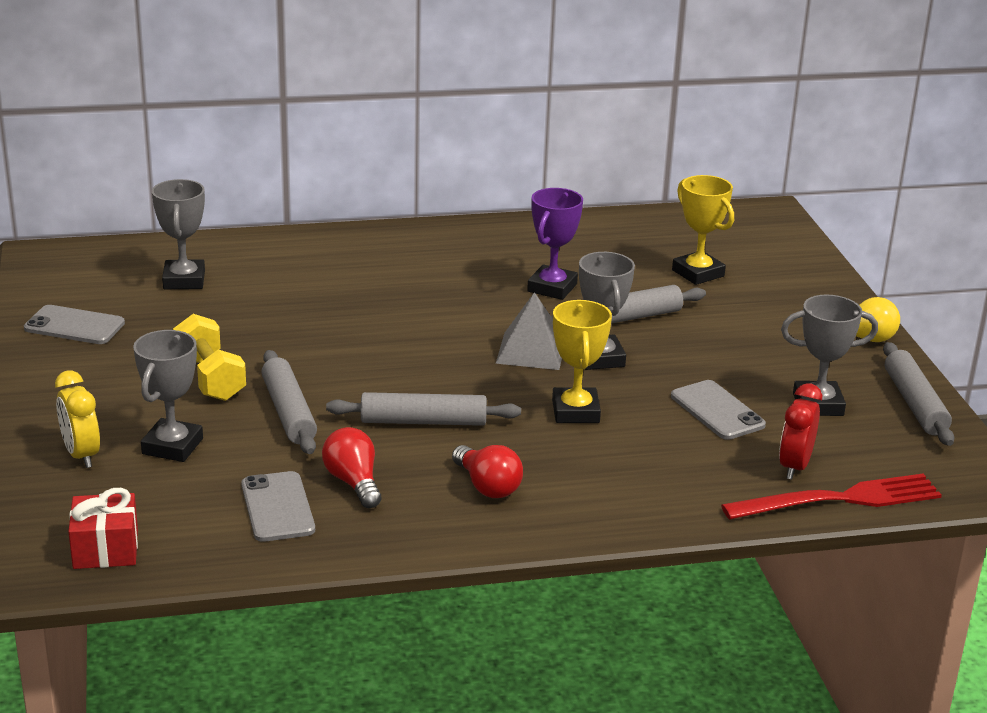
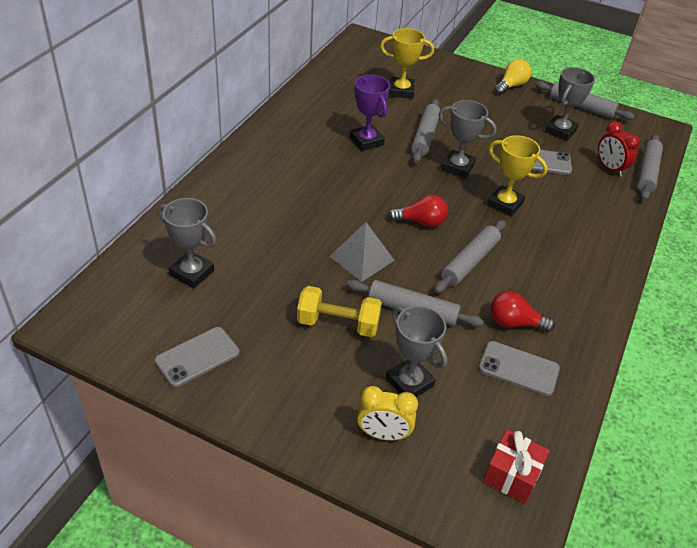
camera: 55 degrees left, 15 degrees up
red light bulb [452,445,523,498] -> red light bulb moved to [388,195,448,227]
grey pyramid [496,292,562,370] -> grey pyramid moved to [329,222,395,282]
red fork [721,474,942,520] -> grey rolling pin [637,134,663,200]

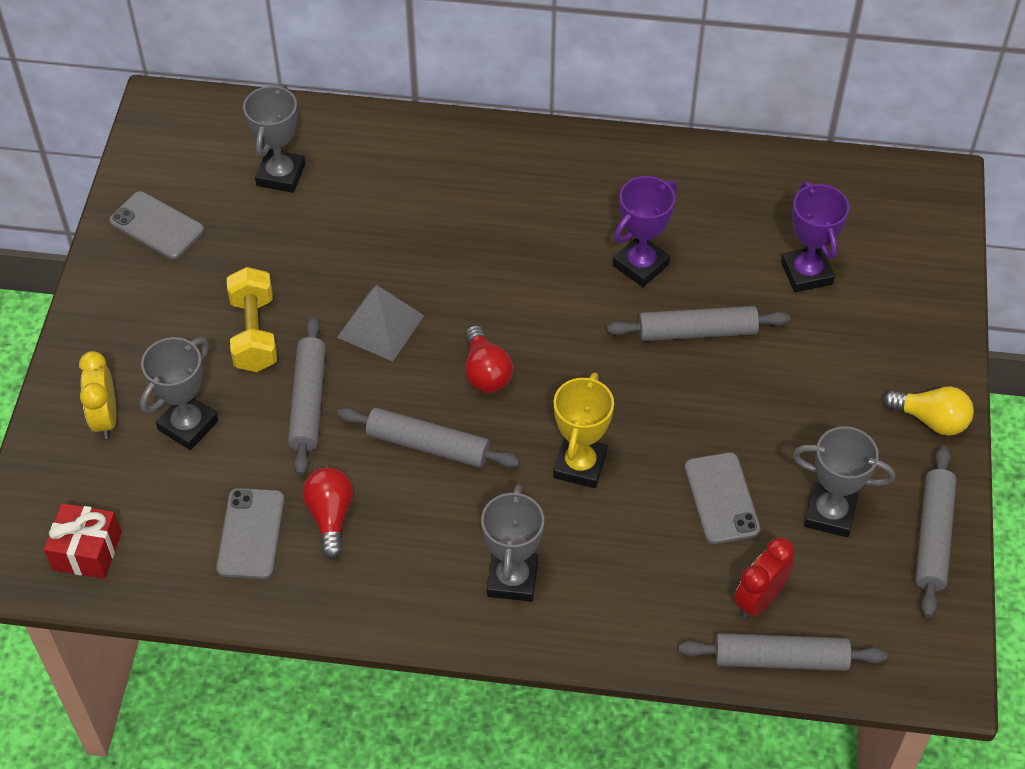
camera: 75 degrees right, 10 degrees up
yellow trophy [380,28,434,99] -> purple trophy [781,181,850,292]
grey trophy [439,100,497,178] -> grey trophy moved to [481,485,544,602]

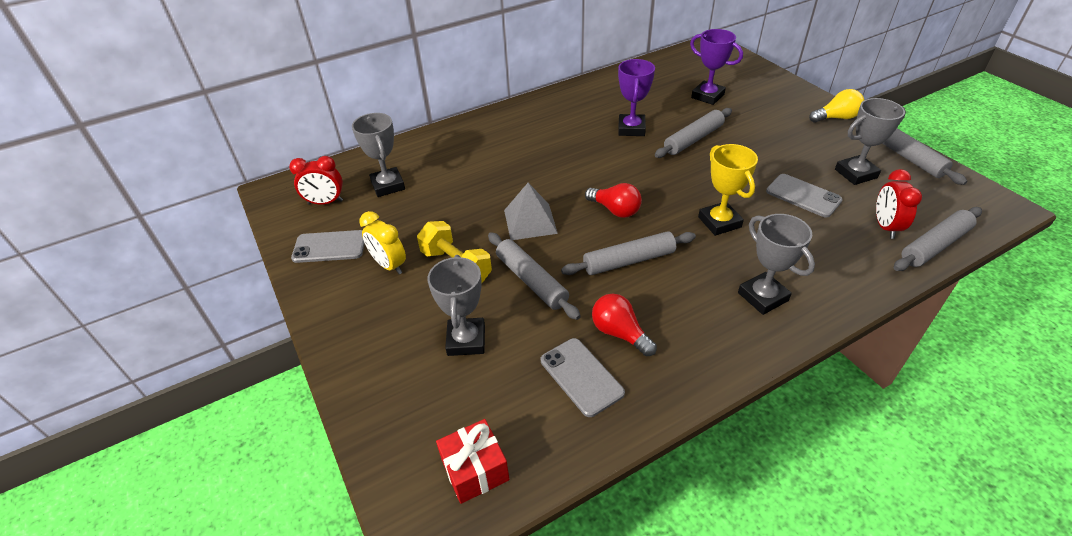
camera: 35 degrees left, 10 degrees down
yellow clock [79,351,117,439] -> yellow clock moved to [359,211,406,274]
none -> red clock [289,156,343,205]

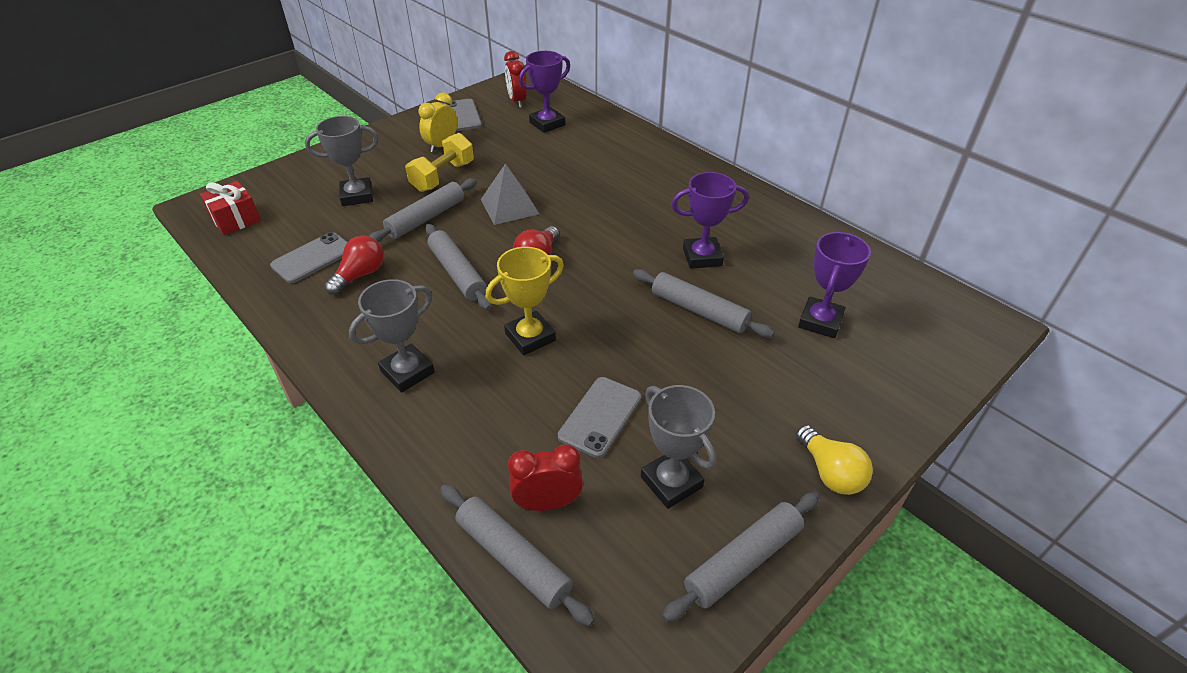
camera: 75 degrees right, 0 degrees up
grey trophy [352,113,405,197] -> purple trophy [519,51,570,133]

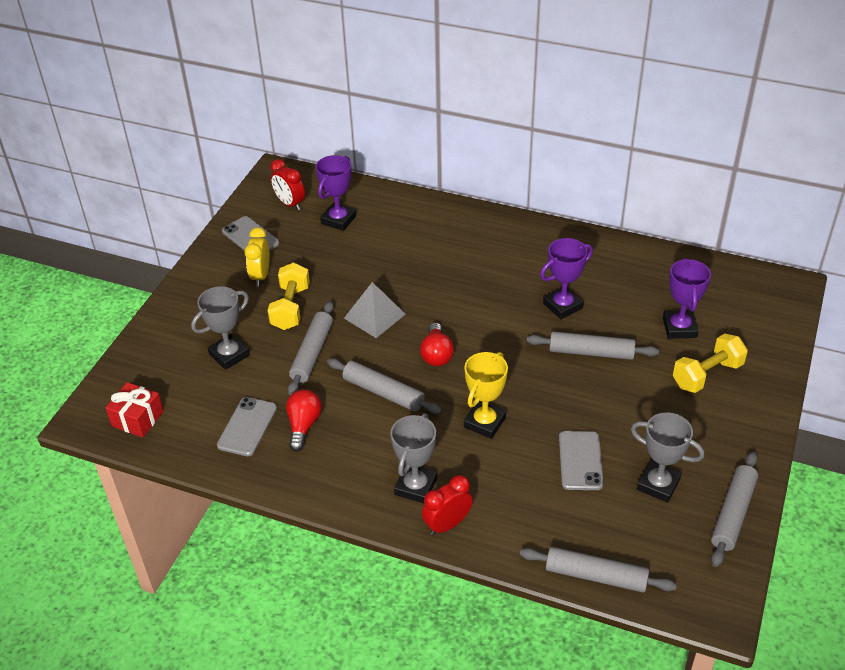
camera: 25 degrees left, 0 degrees up
red clock [508,445,583,511] -> red clock moved to [422,475,473,535]
yellow light bulb [796,425,873,495] -> none
none -> yellow dumbbell [673,334,748,393]

